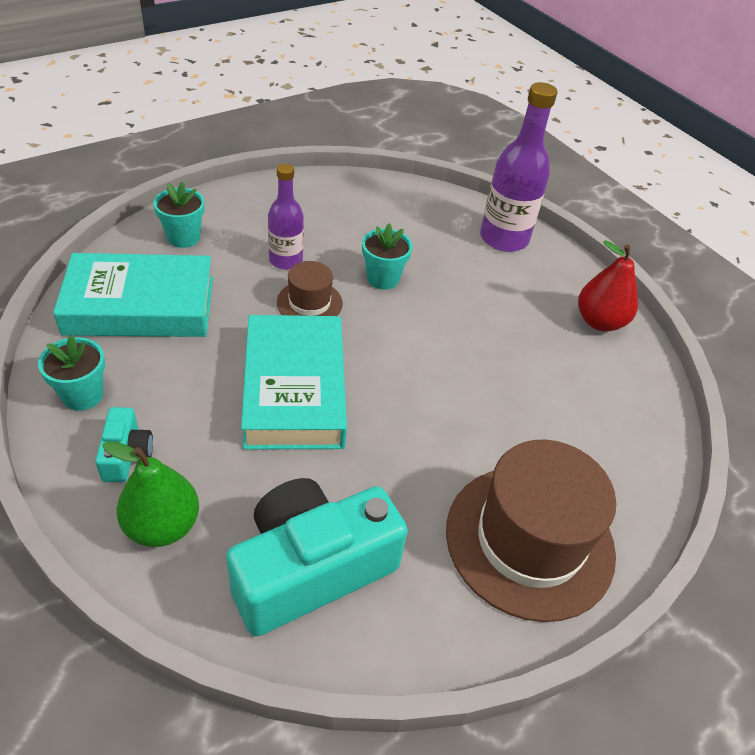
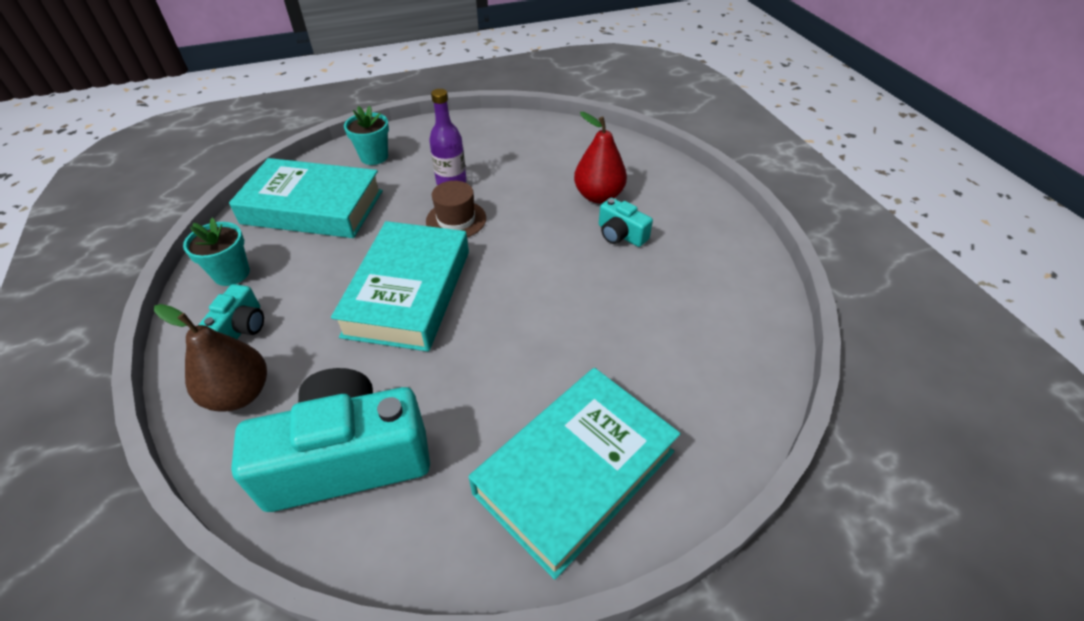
camera: 20 degrees right, 0 degrees up
green pear [102,441,199,547] -> brown pear [154,304,267,412]
turquoise flower pot [362,223,412,290] -> none
brown hat [446,440,616,622] -> turquoise book [469,368,680,580]
purple bottle [480,82,557,252] -> none
red pear [578,240,638,332] -> red pear moved to [574,112,627,203]
none -> turquoise camera [599,198,653,247]

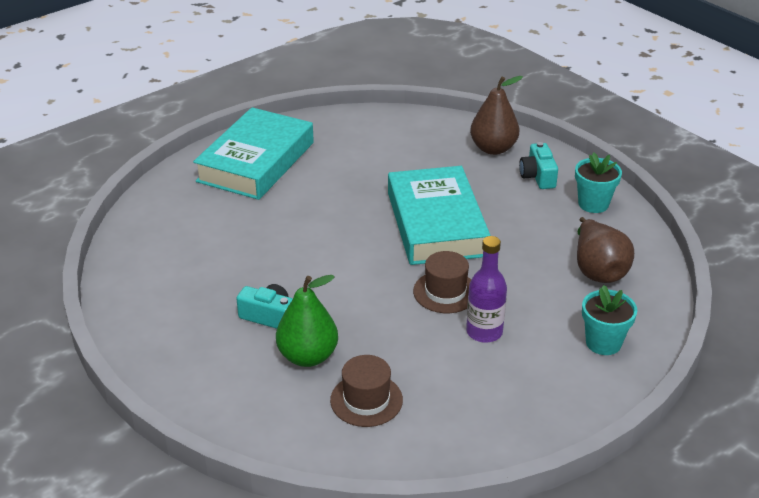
camera: 160 degrees right, 10 degrees down
turquoise book [229,158,383,238] -> brown pear [577,217,634,283]
turquoise camera [231,368,430,512] -> none
red pear [574,112,627,203] -> green pear [276,275,338,367]
none -> brown hat [330,355,403,427]

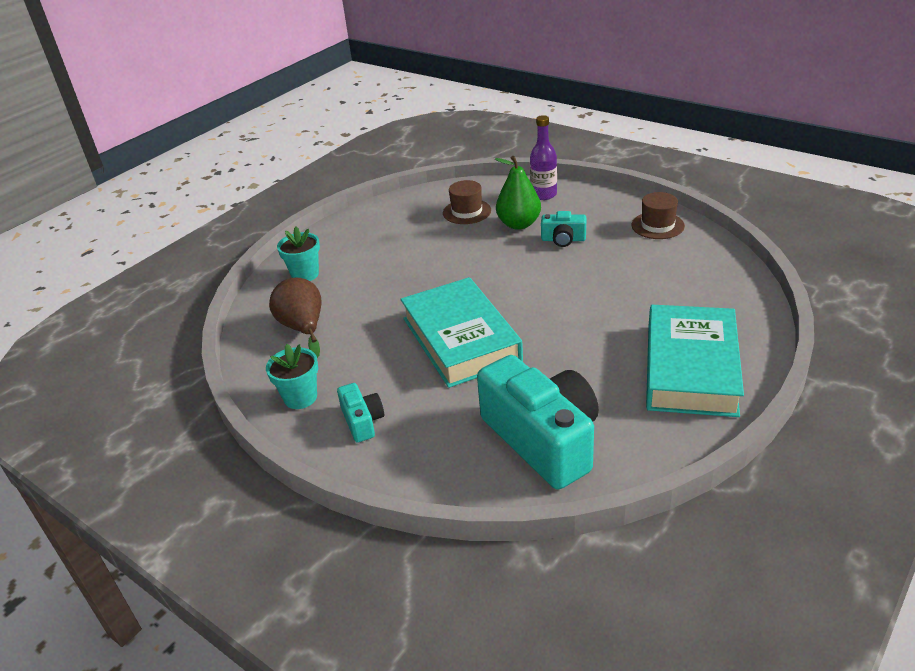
camera: 170 degrees right, 0 degrees up
brown hat [413,251,471,313] -> brown hat moved to [632,192,685,239]
purple bottle [466,236,507,343] -> purple bottle moved to [530,115,557,200]
brown pear [470,76,523,155] -> none
none -> turquoise camera [477,355,599,490]

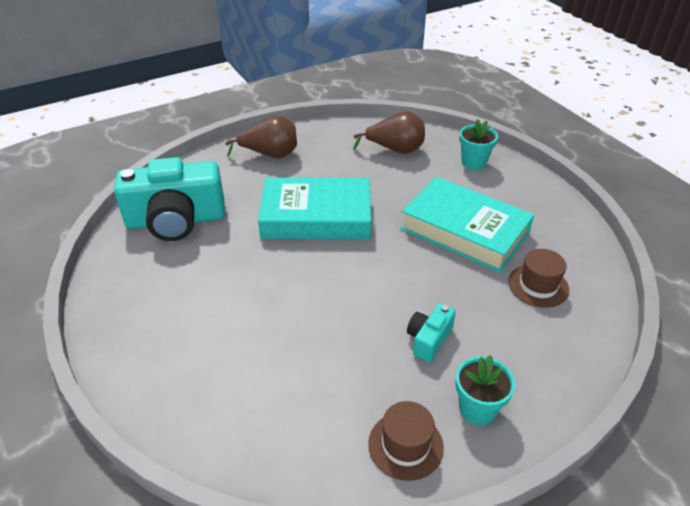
camera: 110 degrees right, 5 degrees up
turquoise flower pot [266,344,318,409] -> turquoise flower pot moved to [455,355,515,425]
turquoise camera [337,383,384,443] -> brown pear [225,115,297,158]
green pear [495,156,541,230] -> none
purple bottle [530,115,557,200] -> none
turquoise book [646,305,744,417] -> turquoise book moved to [400,177,534,272]

